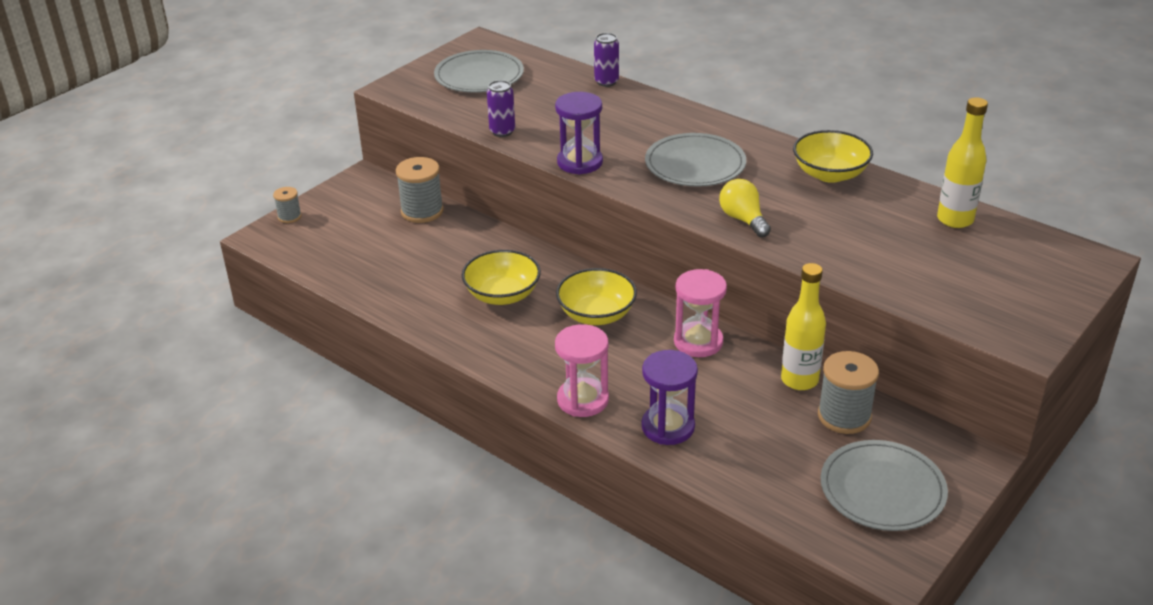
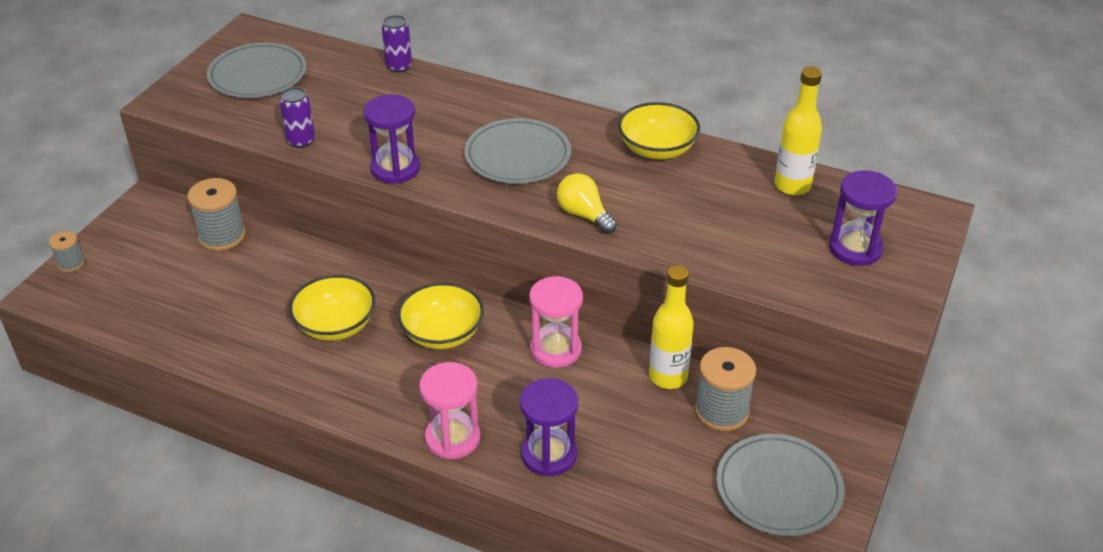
camera: 15 degrees left, 5 degrees up
none -> purple hourglass [829,170,897,266]

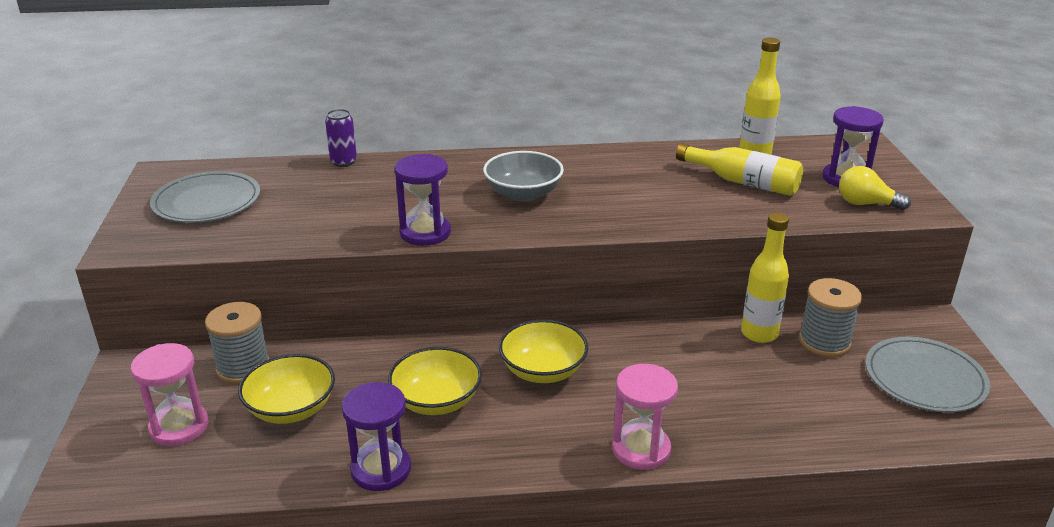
camera: 30 degrees left, 10 degrees down
grey spool [49,231,85,272] -> none
purple can [280,87,315,148] -> none
grey plate [464,118,571,184] -> grey bowl [483,151,564,202]
purple hourglass [520,378,578,476] -> purple hourglass moved to [342,382,411,491]
pink hourglass [529,276,583,368] -> pink hourglass moved to [131,343,208,446]
yellow light bulb [557,173,617,234] -> yellow light bulb moved to [839,166,911,210]
yellow bowl [618,102,700,159] -> yellow bowl moved to [238,354,335,424]
none -> yellow bottle [676,143,803,196]

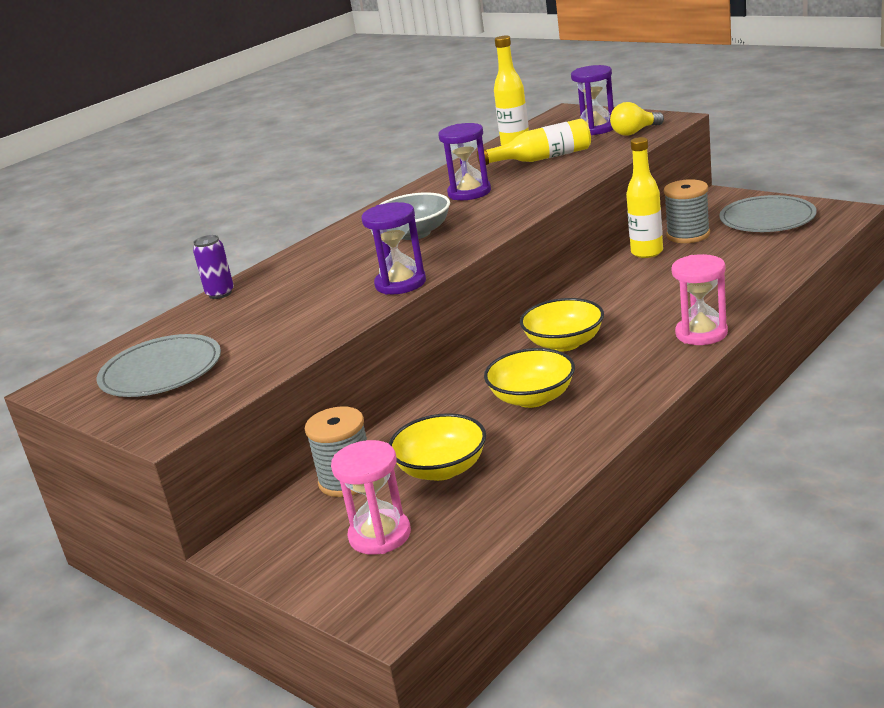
camera: 40 degrees left, 5 degrees down
purple hourglass [342,382,411,491] -> purple hourglass moved to [438,123,491,200]

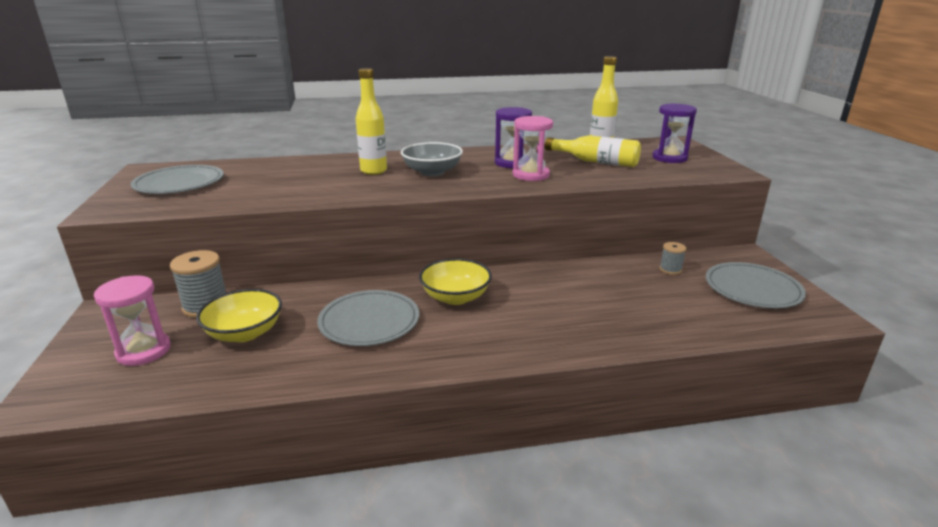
camera: 35 degrees right, 0 degrees up
purple can [193,235,234,299] -> none
purple hourglass [362,202,426,295] -> none
yellow bowl [484,348,575,408] -> grey plate [317,290,419,346]
yellow light bulb [610,102,664,136] -> none
yellow bottle [626,137,663,258] -> yellow bottle moved to [356,68,387,175]
grey spool [664,179,710,243] -> grey spool [659,242,687,275], size x0.55
pink hourglass [671,254,728,345] -> pink hourglass moved to [513,116,553,181]

